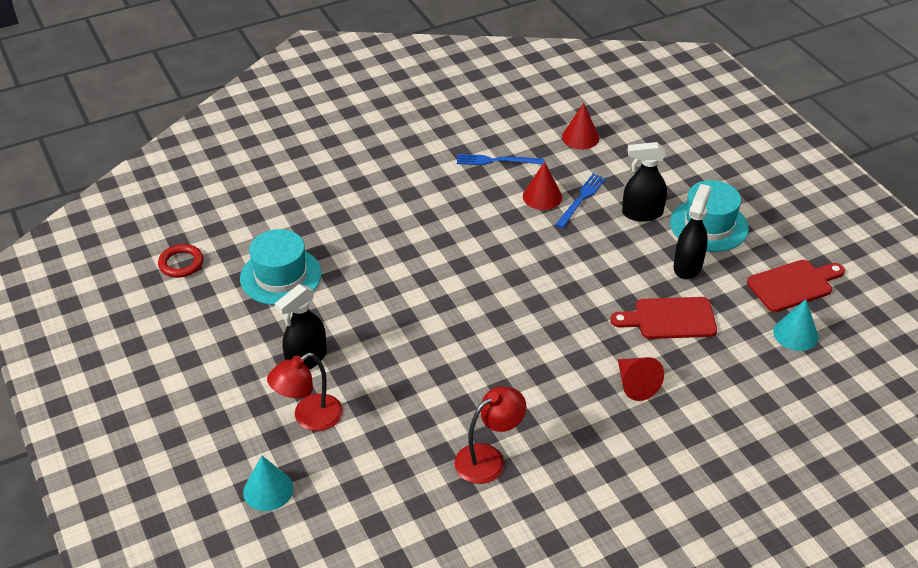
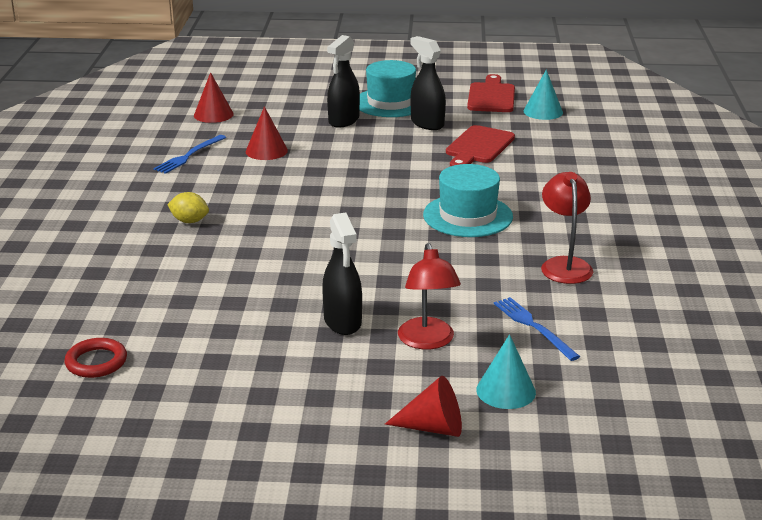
camera: 60 degrees left, 15 degrees down
turquoise hat [240,229,322,305] -> turquoise hat moved to [423,164,513,237]
blue fork [555,174,606,228] -> blue fork moved to [494,297,580,361]
red cone [618,357,664,401] -> red cone moved to [385,376,462,437]
none -> yellow lemon [167,192,209,223]

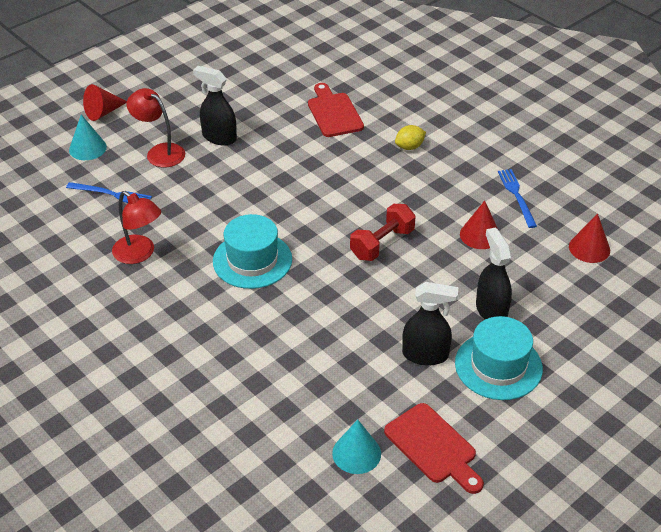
camera: 135 degrees right, 15 degrees up
red ring [64,338,127,378] -> none
red cutting board [446,125,515,166] -> red cutting board moved to [308,83,364,137]
none -> red dumbbell [350,204,416,261]

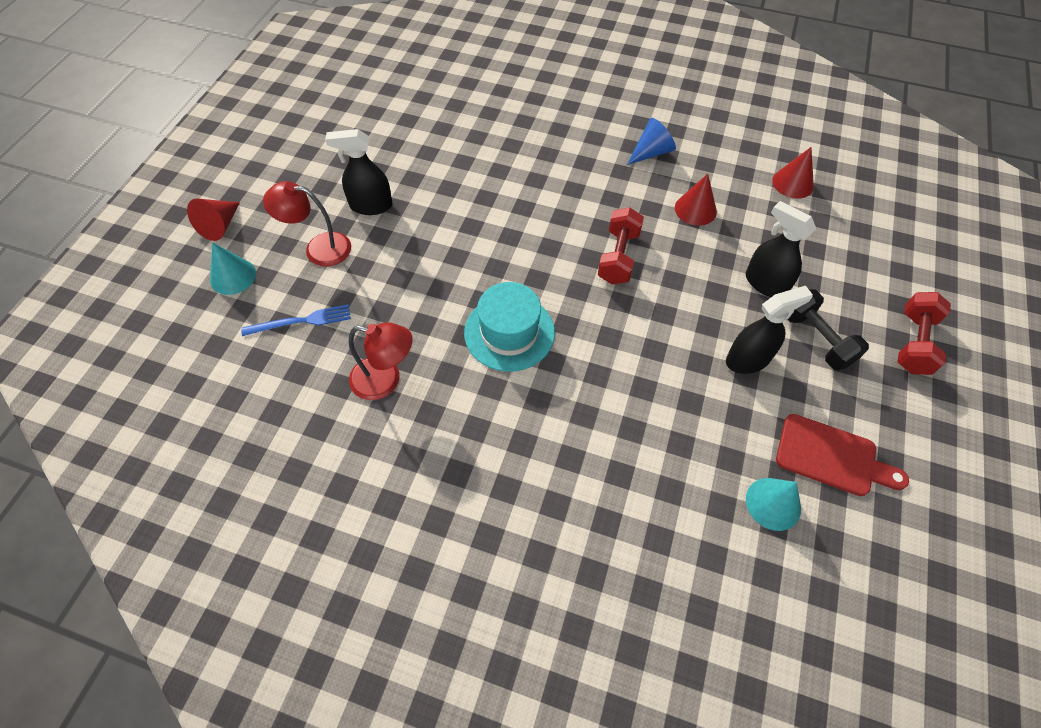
camera: 30 degrees left, 15 degrees up
red cutting board [308,83,364,137] -> none
yellow lemon [395,125,426,150] -> none
turquoise hat [455,316,543,400] -> black dumbbell [788,289,869,370]
blue fork [498,169,537,228] -> none
none -> blue cone [627,118,676,165]
none -> red dumbbell [897,292,951,375]

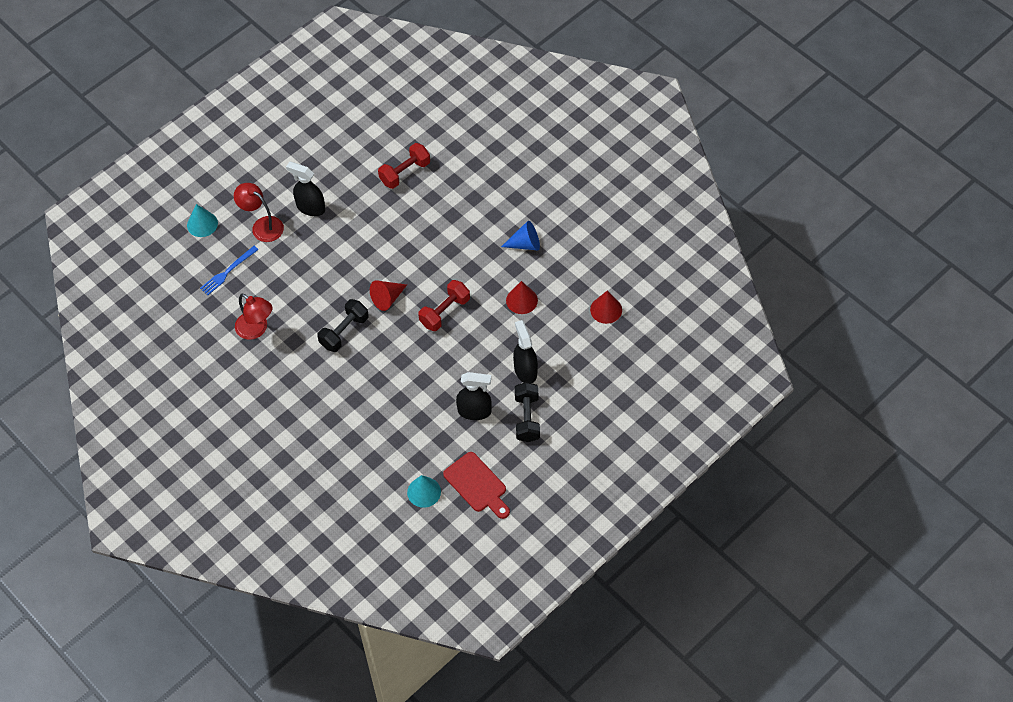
camera: 30 degrees right, 0 degrees up
red cone [187,198,240,241] -> red cone moved to [370,280,407,311]
blue fork [241,304,351,336] -> blue fork turned 120 degrees clockwise [200,246,259,295]
turquoise hat [464,282,555,372] -> black dumbbell [317,299,369,352]
red dumbbell [897,292,951,375] -> red dumbbell moved to [378,143,430,189]

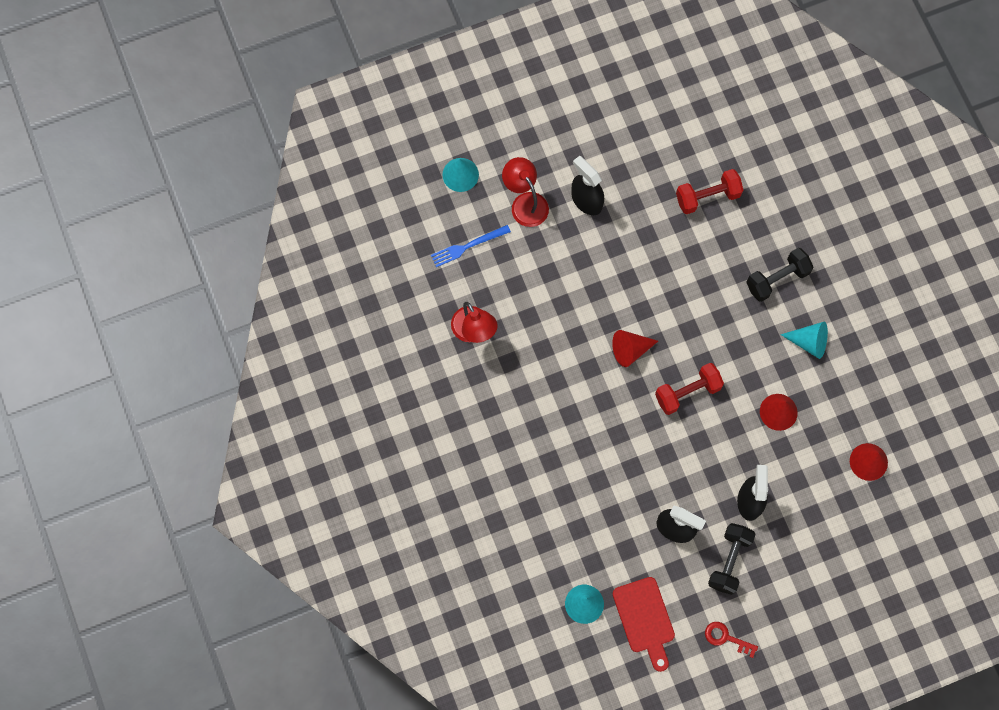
camera: 20 degrees right, 15 degrees up
black dumbbell [317,299,369,352] -> black dumbbell moved to [746,248,813,302]
blue cone [501,221,540,251] -> turquoise cone [780,321,828,359]
none -> red key [705,622,758,658]

